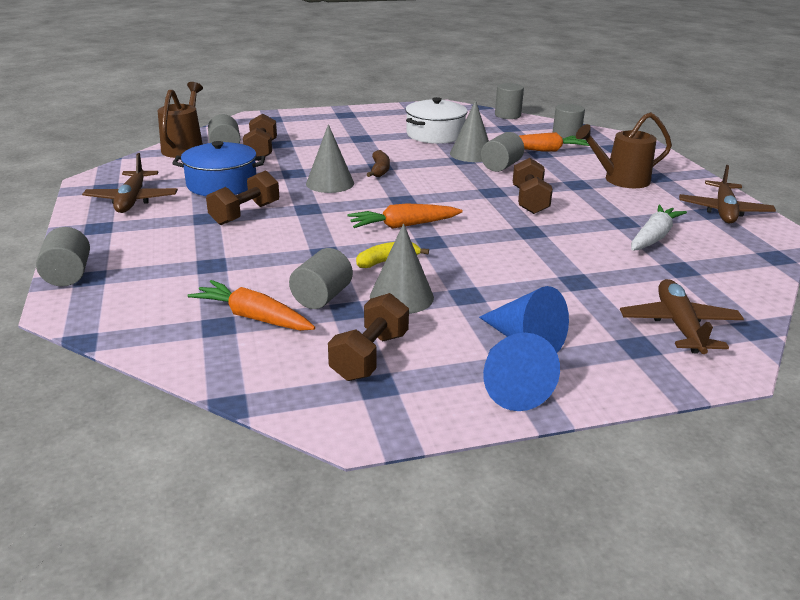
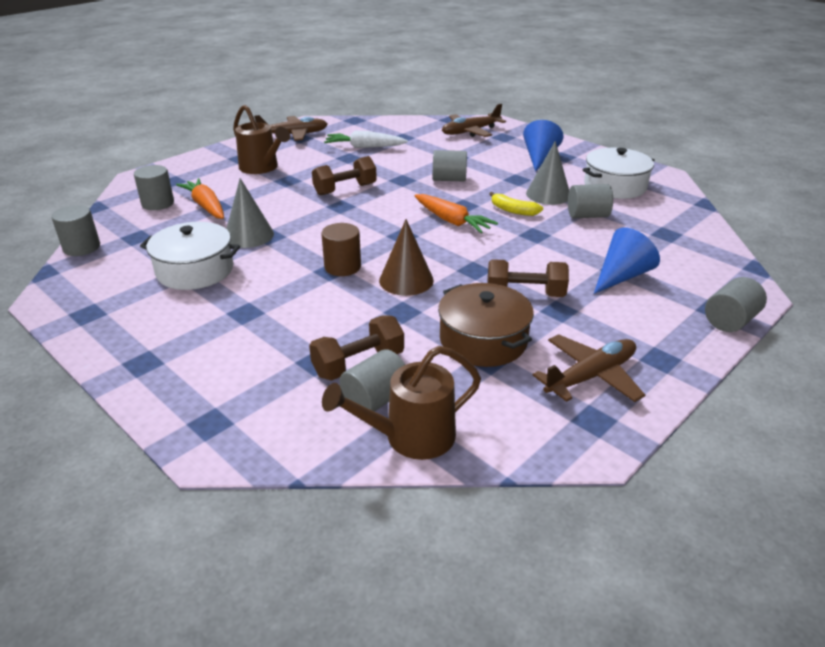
camera: 120 degrees left, 5 degrees up
blue pot [172,141,265,196] -> brown pot [438,283,534,367]
orange carrot [187,280,315,331] -> none
grey cone [306,124,354,193] -> brown cone [379,219,434,296]
brown dumbbell [328,293,409,381] -> white pot [583,148,655,199]
brown banana [366,150,390,177] -> brown cylinder [321,223,361,276]
grey cylinder [481,132,524,172] -> grey cylinder moved to [433,150,467,181]
blue cone [483,333,560,411] -> blue cone moved to [594,227,660,294]

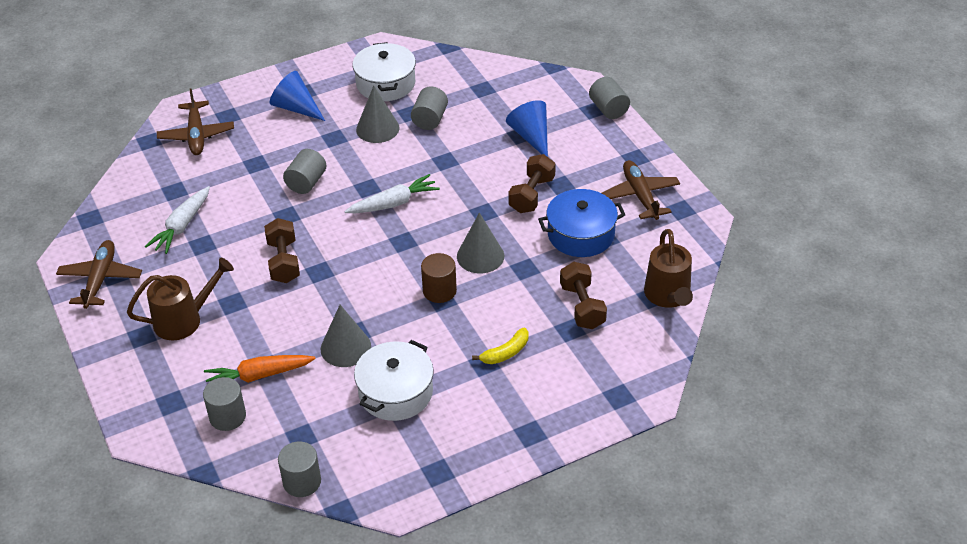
camera: 70 degrees left, 10 degrees up
grey cylinder [339,349,405,411] -> none
brown cone [379,219,434,296] -> grey cone [457,212,504,273]
orange carrot [414,194,498,233] -> white carrot [345,174,440,213]
brown pot [438,283,534,367] -> blue pot [538,189,625,257]
yellow banana [490,192,543,216] -> yellow banana moved to [472,328,529,364]

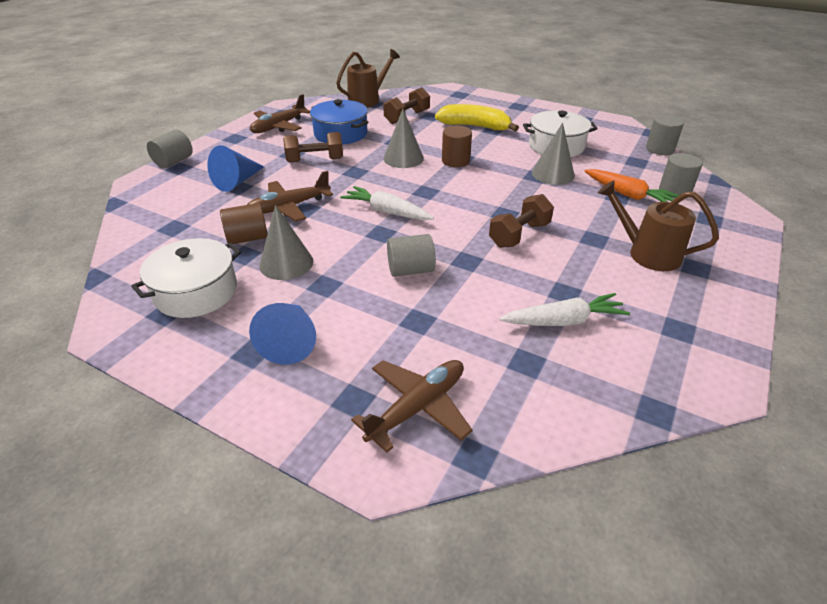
camera: 125 degrees left, 5 degrees down
brown plane [56,240,142,309] -> brown plane moved to [247,171,333,222]
grey cylinder [411,86,448,130] -> brown cylinder [220,203,267,244]
yellow banana [472,328,529,364] -> yellow banana [435,104,519,132], size x1.76

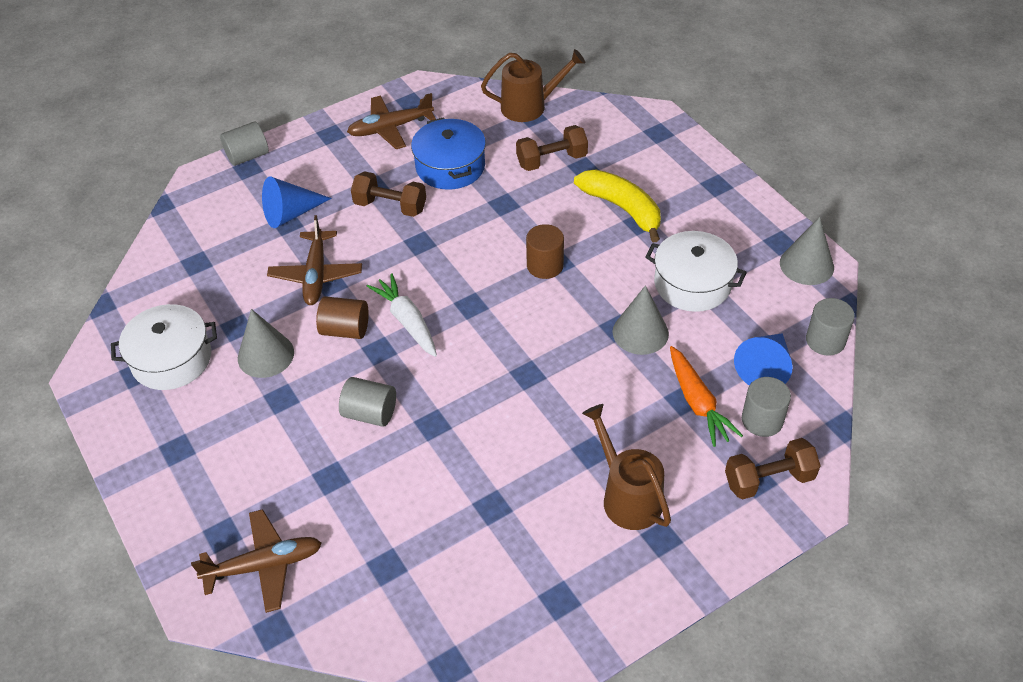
camera: 30 degrees right, 10 degrees up
brown cylinder [220,203,267,244] -> brown cylinder moved to [316,296,369,339]
brown plane [247,171,333,222] -> brown plane turned 90 degrees counterclockwise [267,215,362,305]
blue cone [249,303,316,365] -> blue cone moved to [734,333,793,385]
grey cone [383,109,424,168] -> grey cone moved to [780,217,834,285]
brown dumbbell [489,194,554,248] -> brown dumbbell moved to [725,438,821,499]
white carrot [499,293,630,326] -> none

